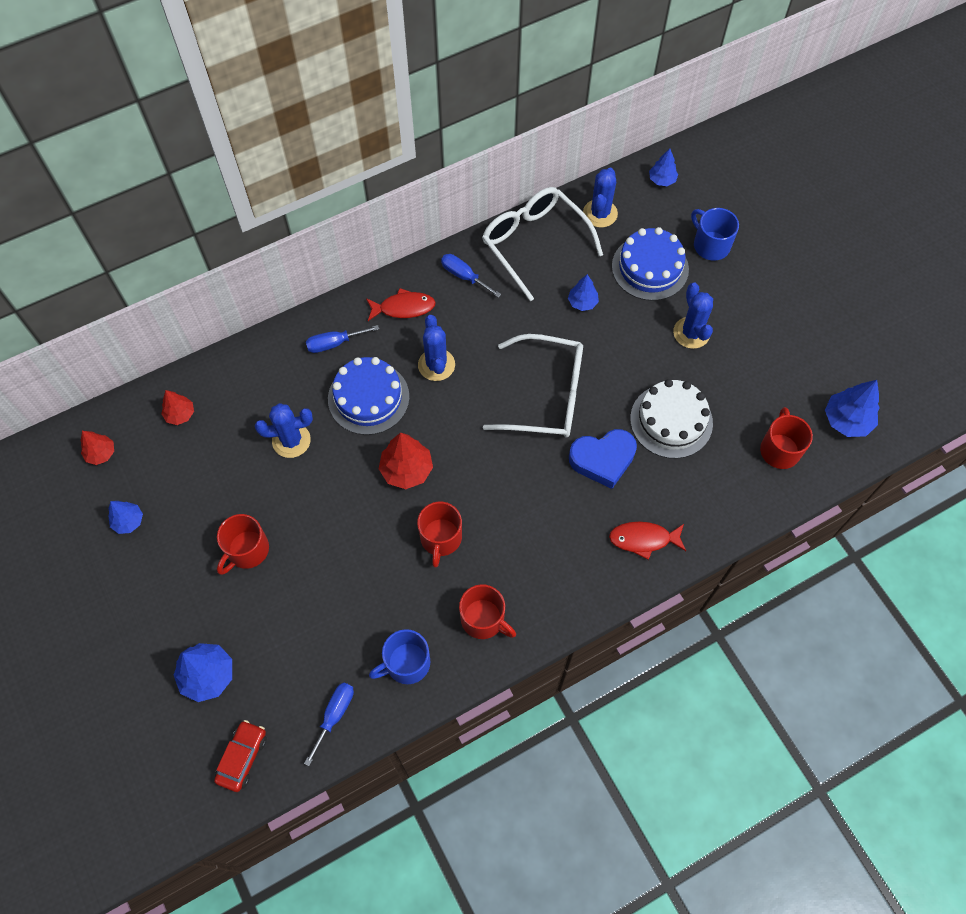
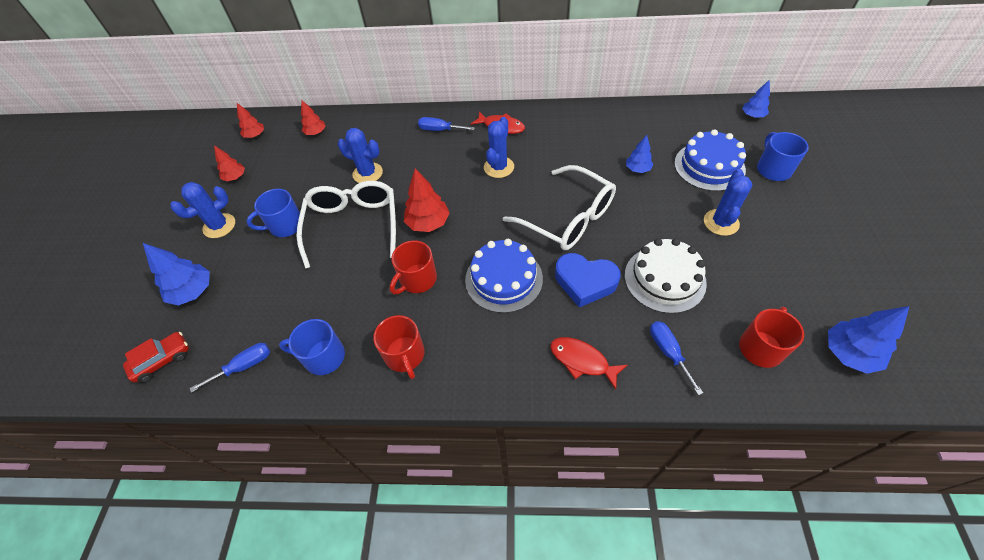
camera: 35 degrees right, 10 degrees down
blue tree [108,501,143,534] -> red tree [214,145,245,181]
red mug [217,514,269,575] -> blue mug [247,189,300,237]
blue cake [328,357,410,435] -> blue cake moved to [465,239,543,313]
blue screwdriver [441,254,501,298] -> blue screwdriver moved to [650,321,703,395]
white glasses [482,187,603,301] -> white glasses moved to [296,181,396,269]
blue cactus [583,168,618,228] -> blue cactus moved to [170,182,235,238]

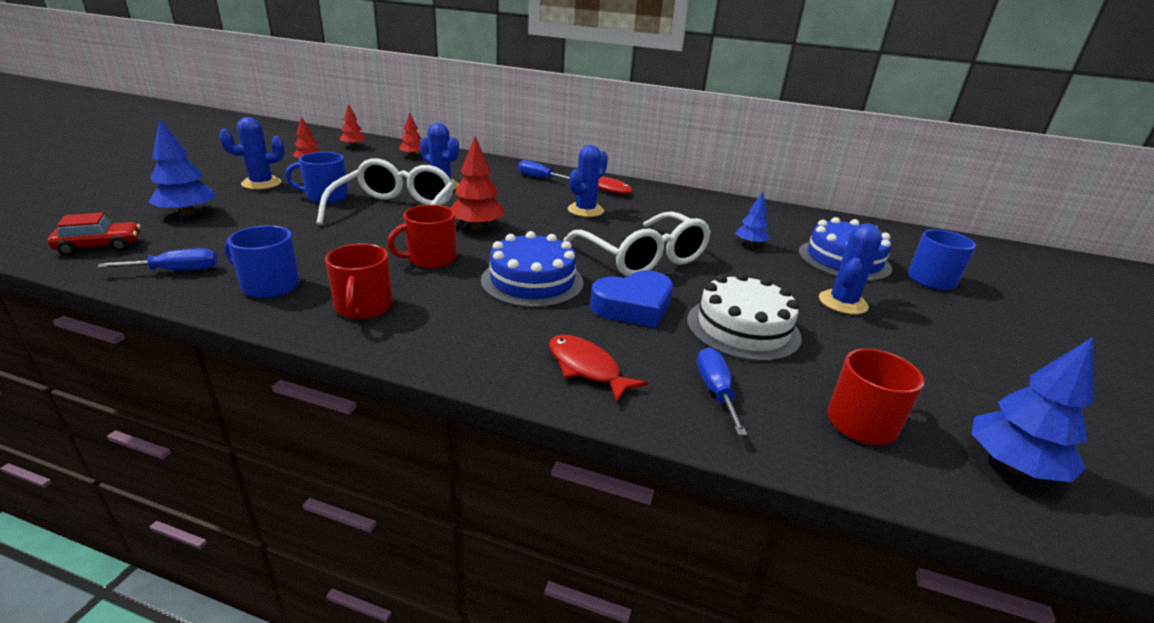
camera: 10 degrees right, 25 degrees down
blue heart [555,253,621,307] -> blue heart turned 60 degrees counterclockwise [590,270,673,328]
blue tree [742,80,770,118] -> none

